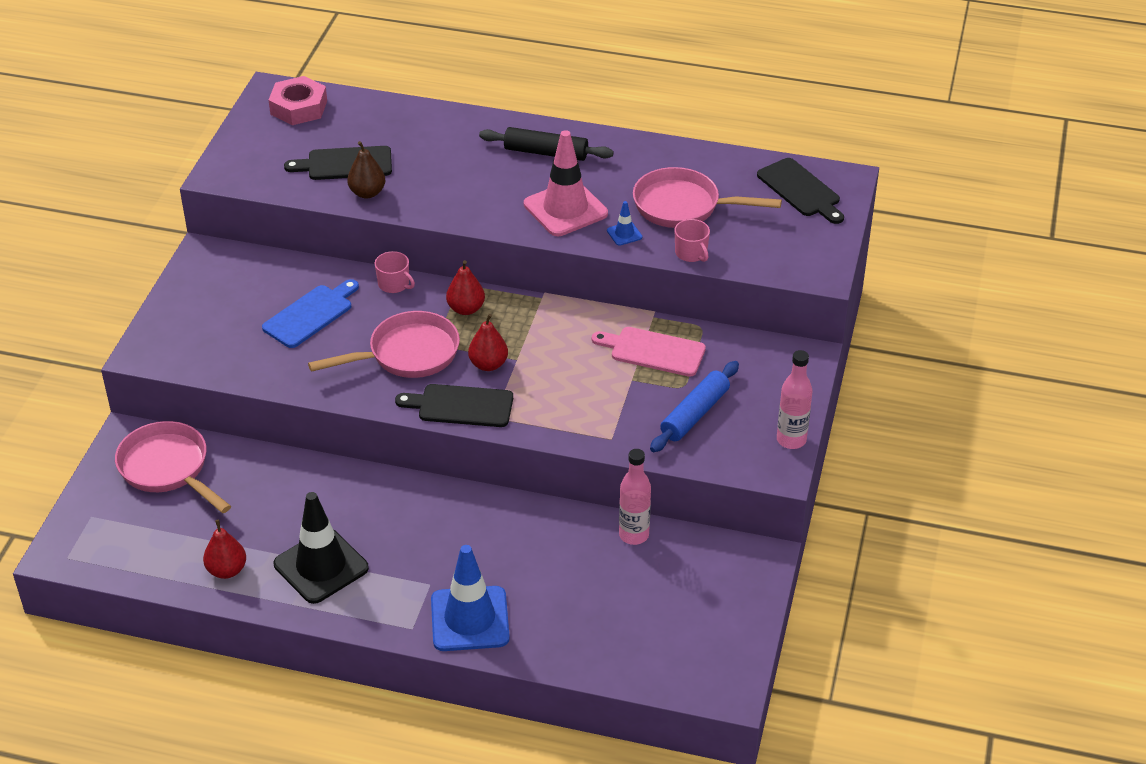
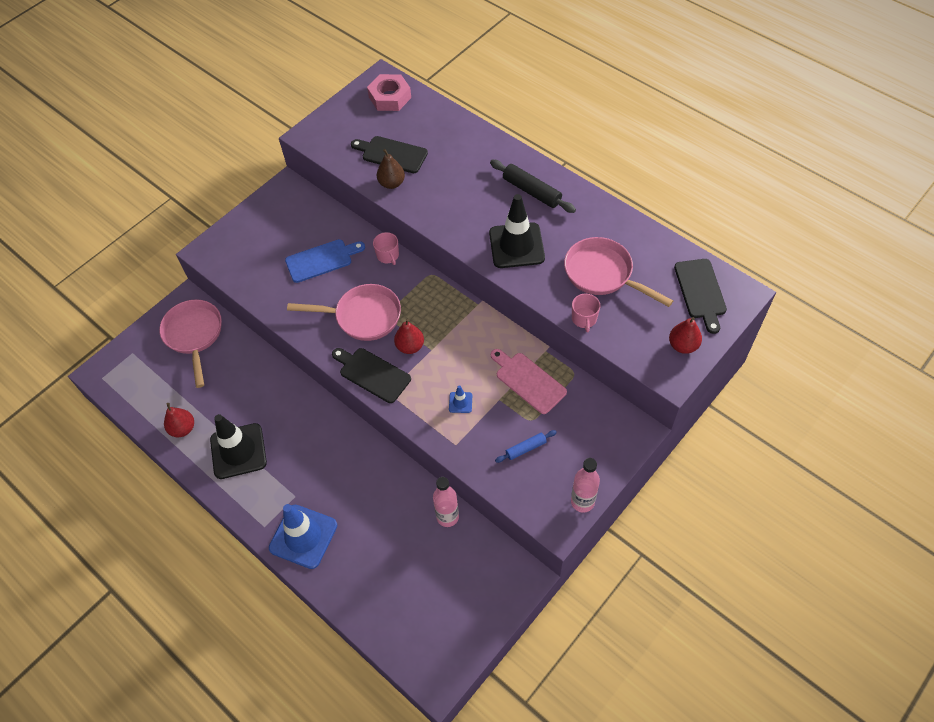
camera: 30 degrees right, 15 degrees up
red pear [446,260,485,315] -> red pear moved to [669,317,702,354]
pink traffic cone [524,130,608,236] -> black traffic cone [489,194,545,268]
blue traffic cone [607,201,642,246] -> blue traffic cone moved to [449,385,472,413]
blue rolling pin [650,361,739,452] -> blue rolling pin [495,430,557,463], size x0.58

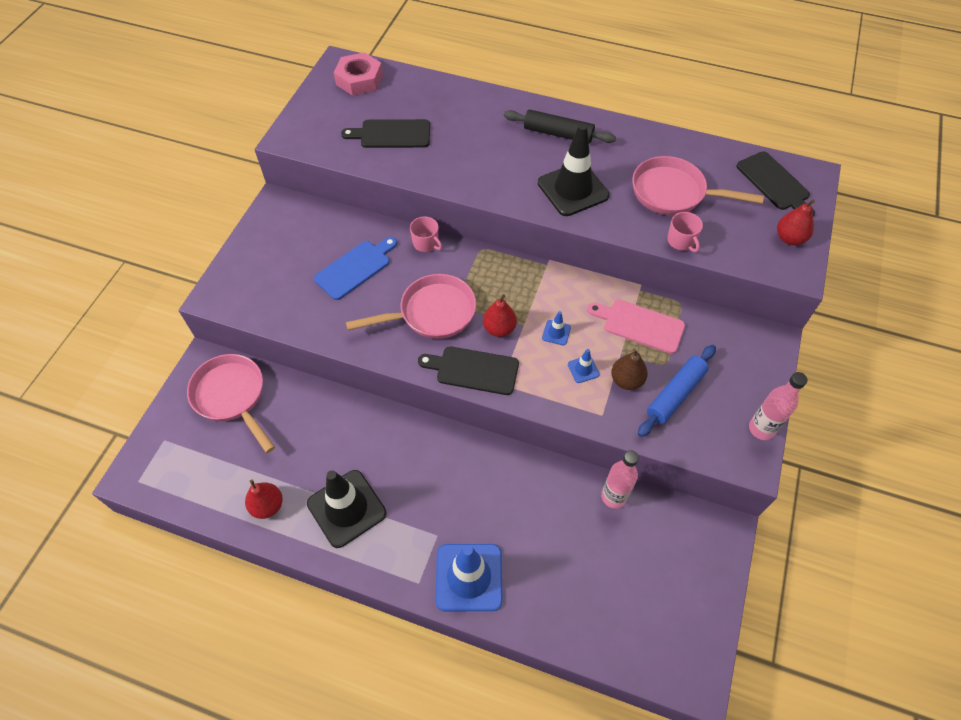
camera: 25 degrees left, 0 degrees up
brown pear [377,149,405,189] -> brown pear moved to [611,348,648,390]
blue rolling pin [495,430,557,463] -> blue rolling pin [638,345,716,437], size x1.71
none -> blue traffic cone [542,311,571,345]

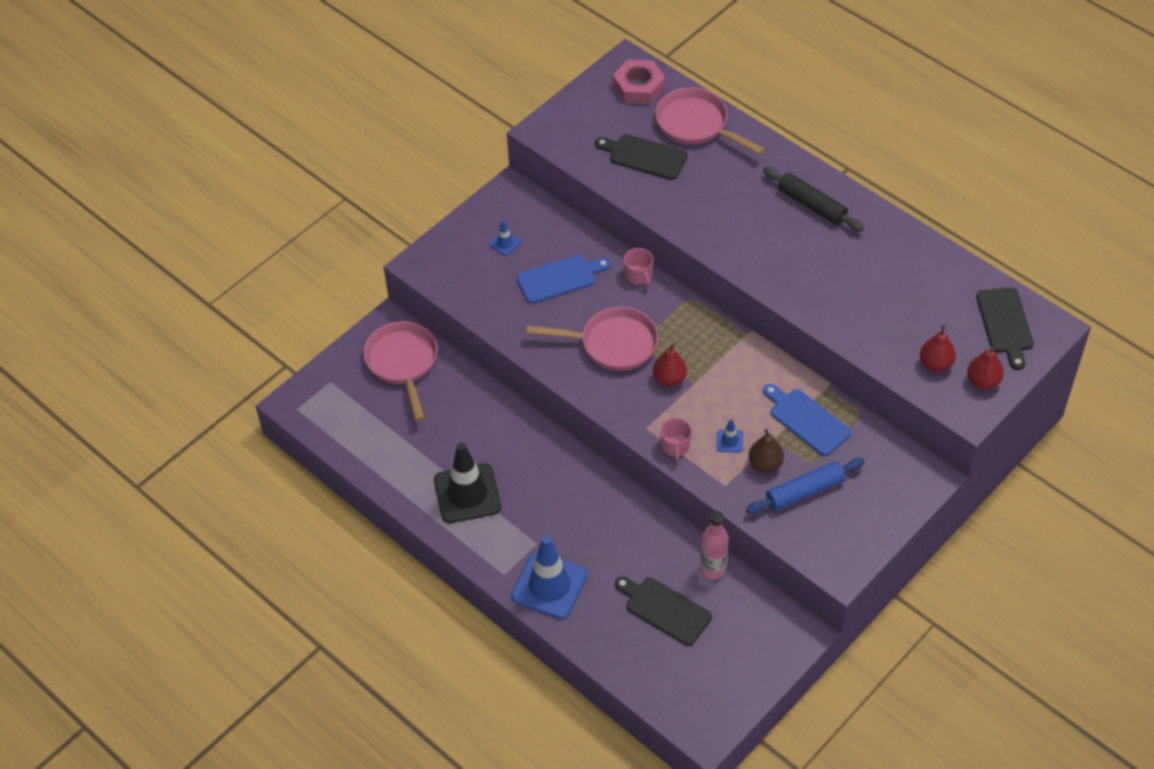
camera: 25 degrees right, 5 degrees down
red pear [245,479,283,519] -> red pear moved to [920,325,956,372]
black cutting board [418,346,519,395] -> black cutting board moved to [615,576,712,646]
black traffic cone [538,124,610,216] -> none
blue traffic cone [542,311,571,345] -> blue traffic cone moved to [490,220,521,256]
pink cutting board [587,300,685,354] -> blue cutting board [763,384,851,456]
pink pan [632,156,764,215] -> pink pan moved to [655,87,765,155]
pink mug [667,212,703,252] -> pink mug moved to [660,418,692,462]
pink bottle [749,372,807,440] -> none

